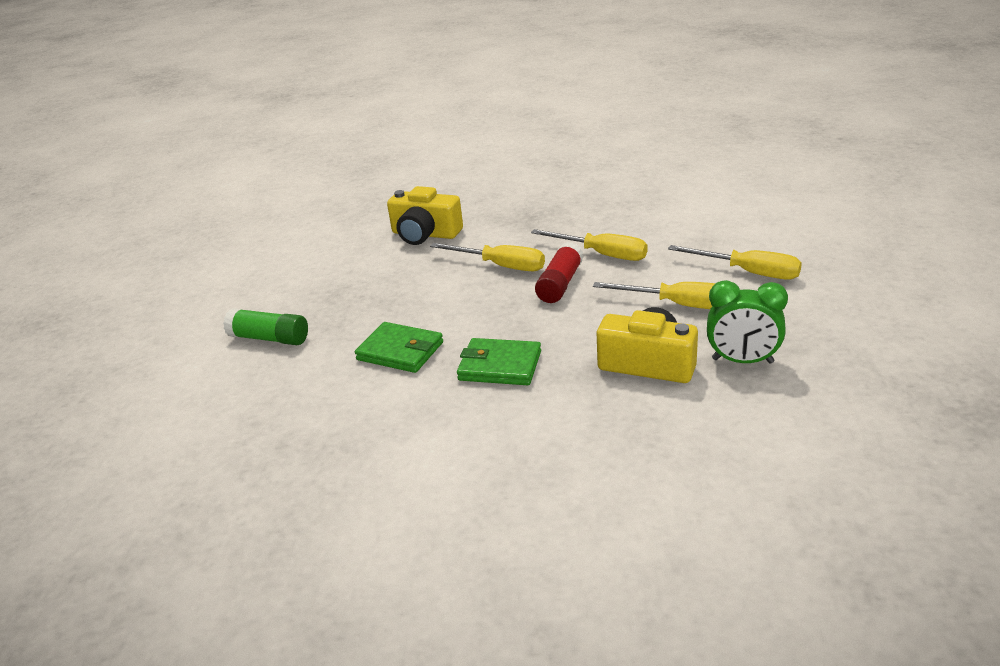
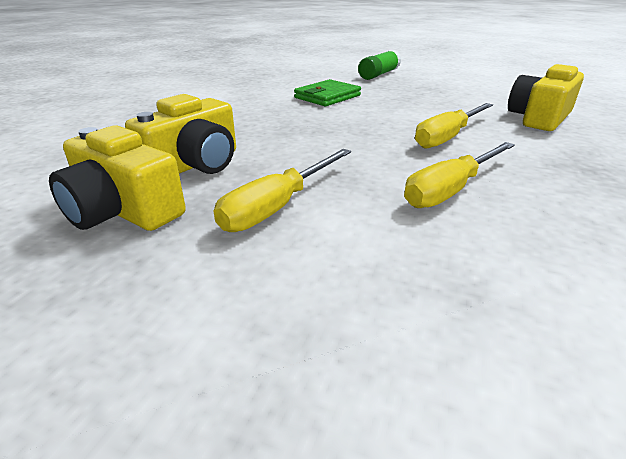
camera: 105 degrees right, 0 degrees up
green wallet [457,338,541,385] -> none
red glue stick [535,242,584,303] -> none
yellow screwdriver [668,245,802,280] -> none
green clock [707,280,788,364] -> yellow camera [49,125,186,231]

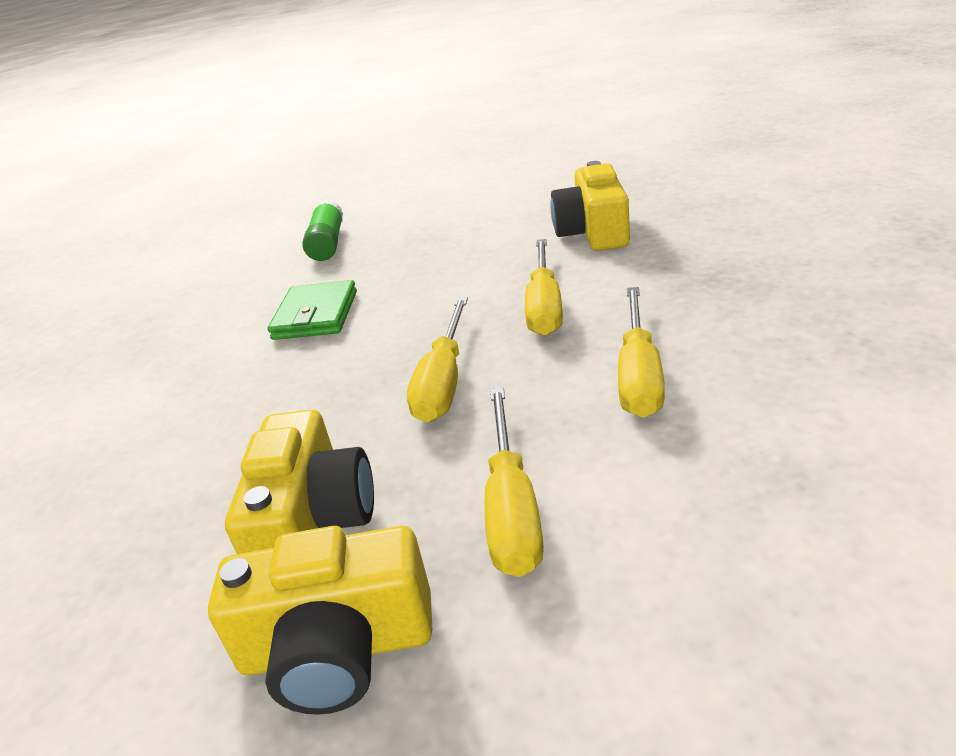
camera: 35 degrees left, 0 degrees up
none -> yellow screwdriver [407,297,468,422]

